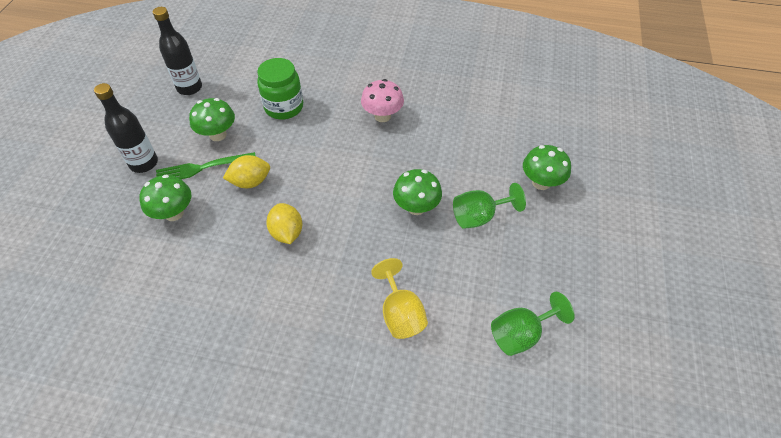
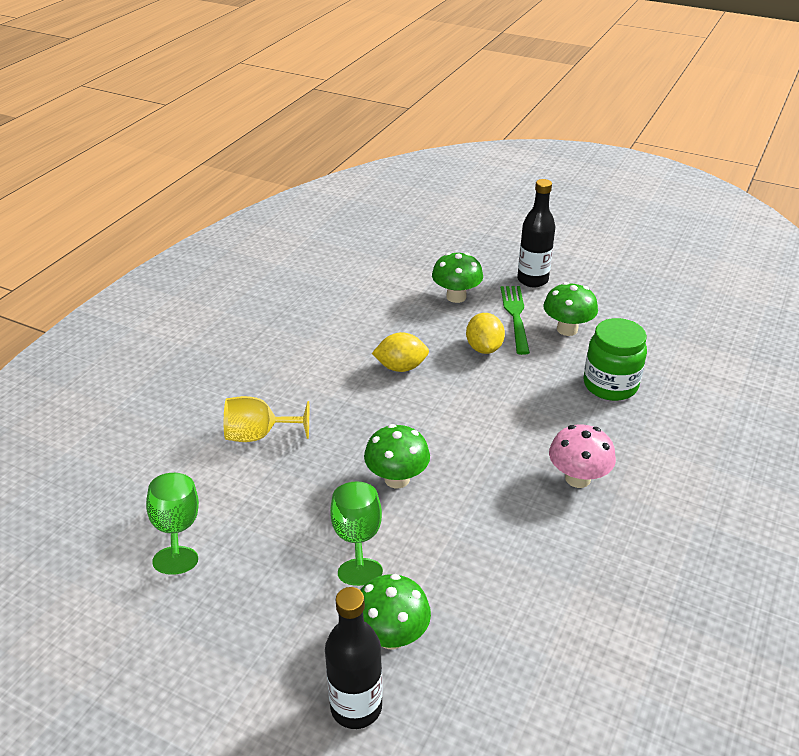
camera: 105 degrees right, 15 degrees down
black bottle [153,7,202,95] -> black bottle moved to [325,587,383,729]

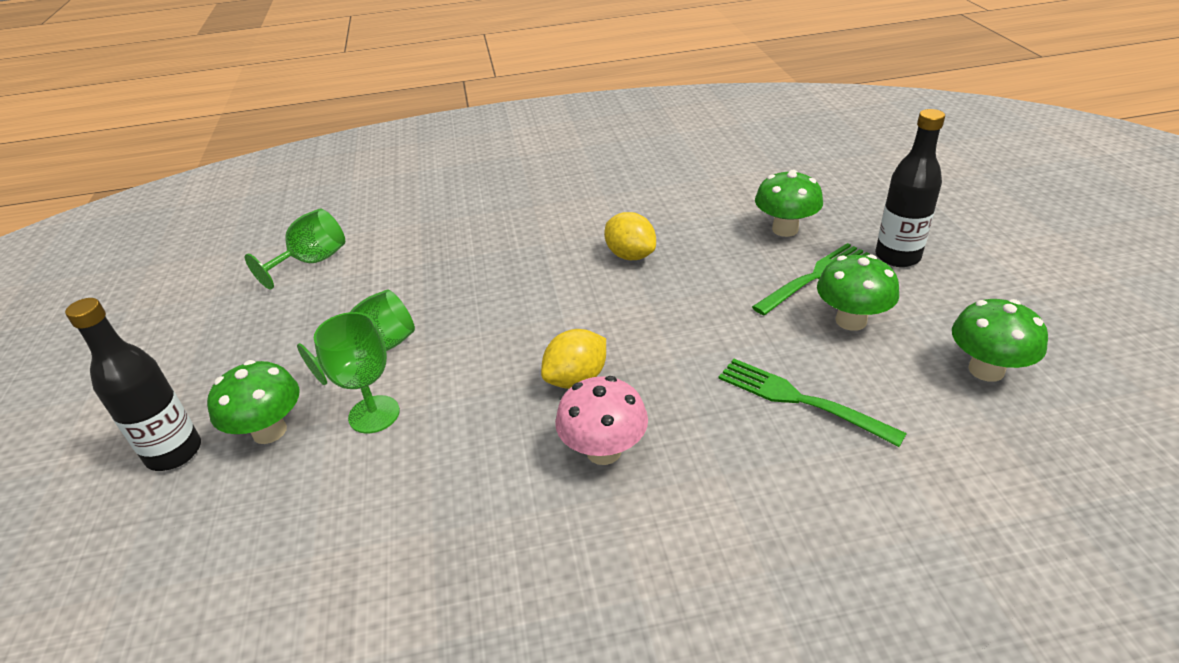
camera: 55 degrees right, 0 degrees up
yellow goblet [224,396,309,442] -> none
green mushroom [364,424,430,488] -> green mushroom moved to [952,299,1048,382]
yellow lemon [466,313,505,354] -> yellow lemon moved to [541,329,606,389]
green jar [583,318,647,401] -> green fork [718,359,907,447]
none -> green goblet [314,312,400,433]

